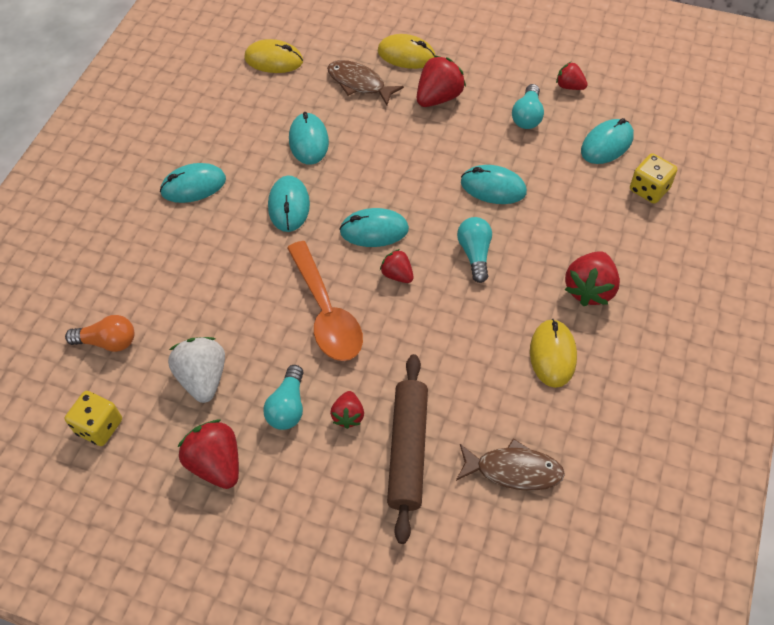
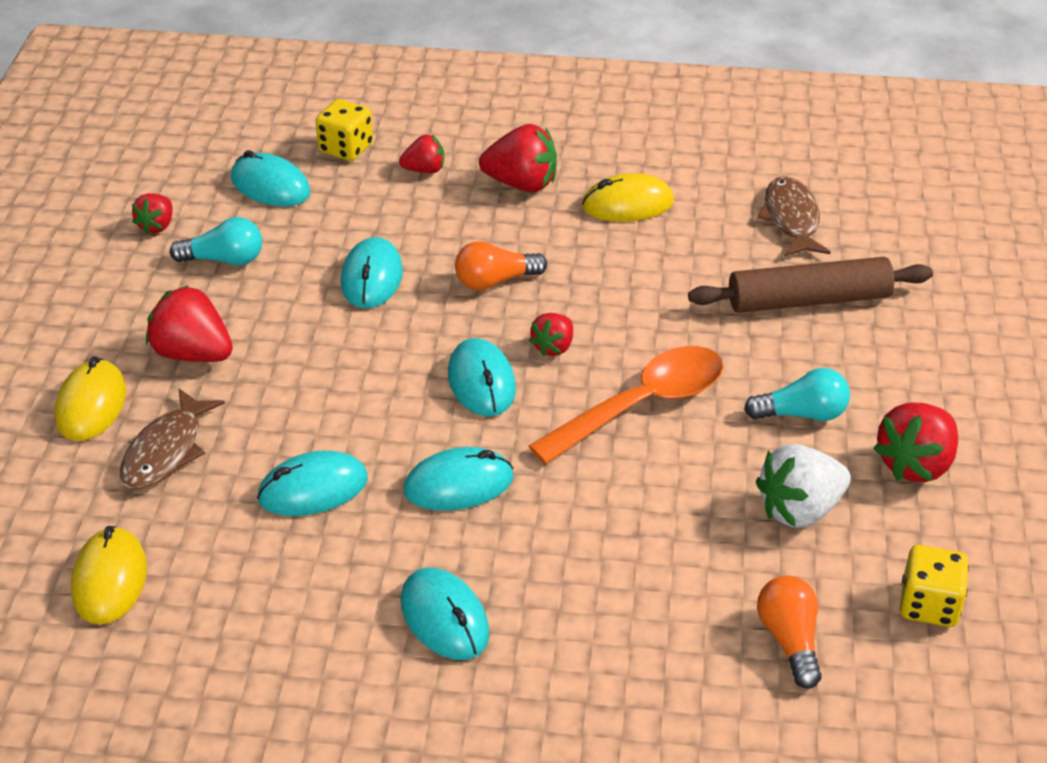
camera: 105 degrees left, 15 degrees down
red strawberry [330,391,364,429] -> red strawberry moved to [399,135,444,173]
turquoise light bulb [457,217,492,283] -> orange light bulb [455,241,547,290]

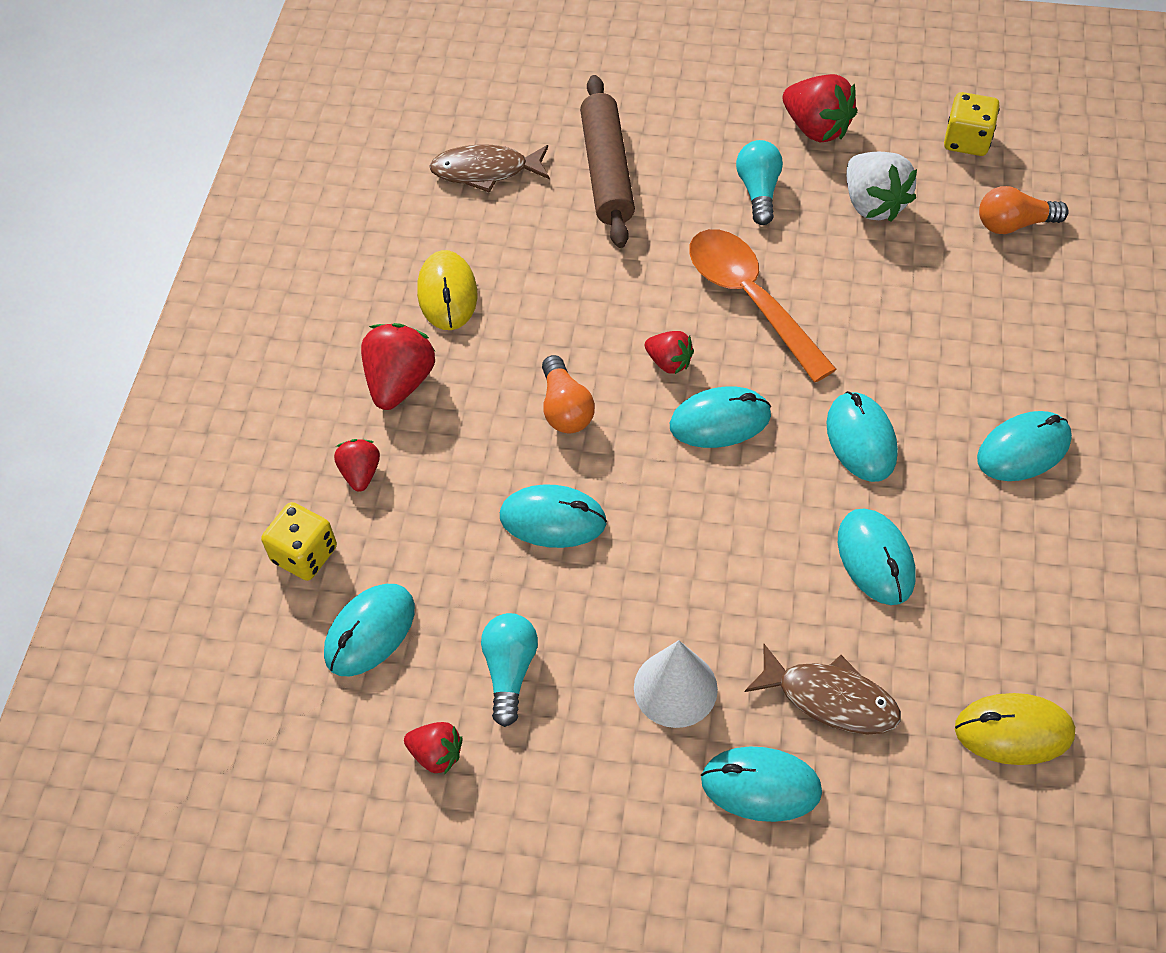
camera: 85 degrees left, 15 degrees up
yellow mouse [55,356,126,441] -> turquoise mouse [701,746,822,822]
red strawberry [146,285,233,362] -> white cone [634,640,718,728]

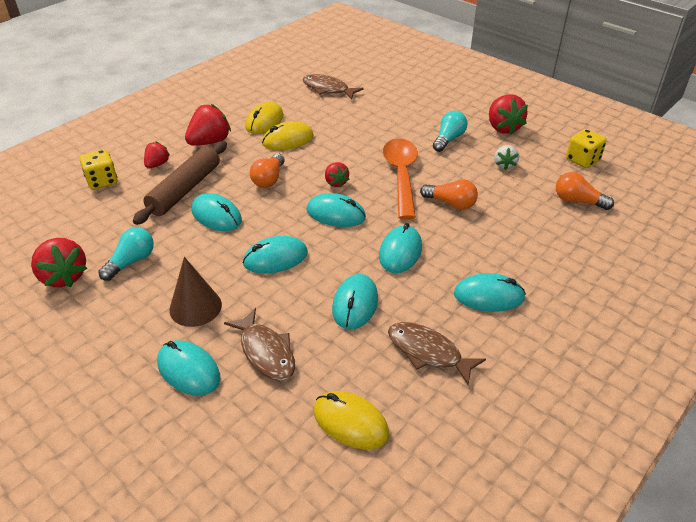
camera: 30 degrees right, 15 degrees down
turquoise mouse [324,584,415,676] -> turquoise mouse moved to [243,236,308,274]
red strawberry [404,722,463,774] -> red strawberry [31,238,87,287], size x1.71
brown rolling pin [580,75,635,248] -> brown rolling pin moved to [133,141,227,225]
white cone [634,640,718,728] -> brown cone [169,257,222,327]
white strawberry [847,152,917,222] -> white strawberry [494,145,519,170], size x0.59
none -> yellow mouse [262,121,314,150]
none -> brown fish [388,322,486,385]
none -> orange light bulb [420,179,478,210]

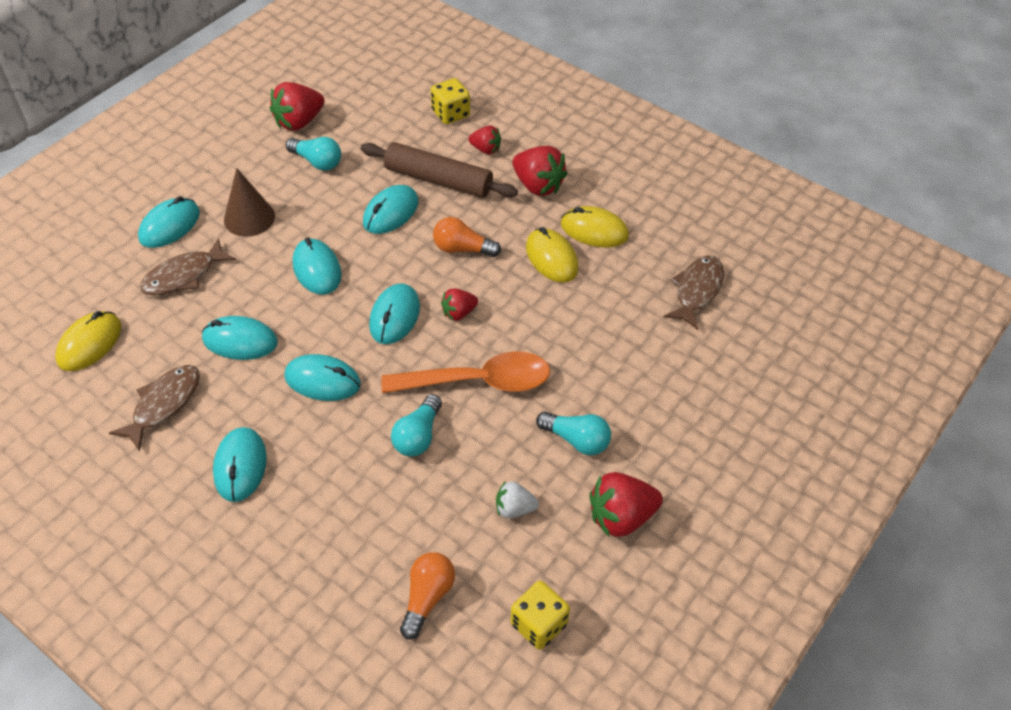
camera: 85 degrees right, 10 degrees up
orange light bulb [420,179,478,210] -> turquoise light bulb [391,394,442,457]

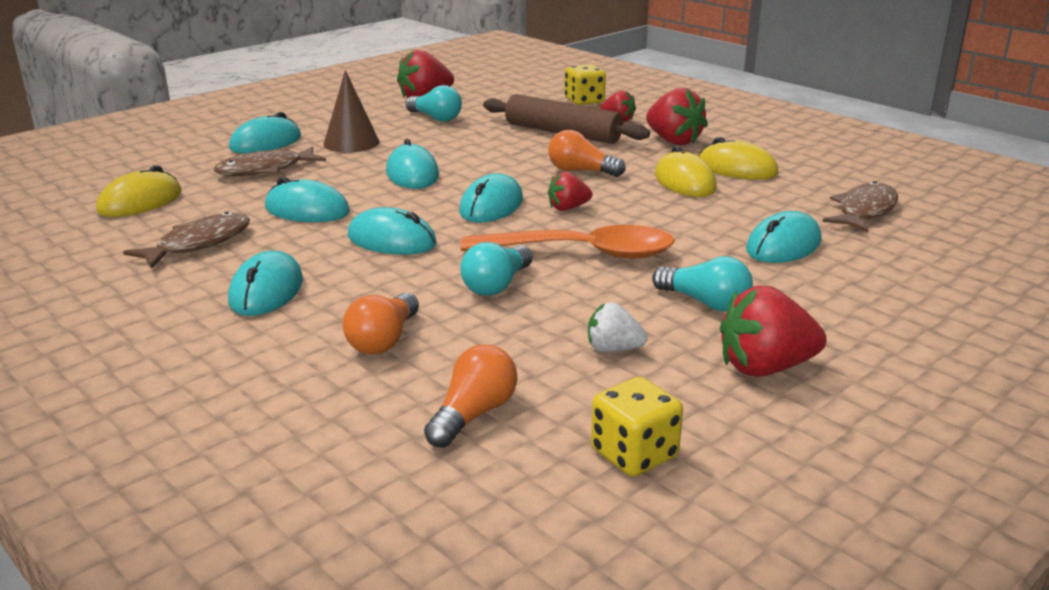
camera: 10 degrees right, 25 degrees down
turquoise mouse [363,185,418,234] -> turquoise mouse moved to [746,211,821,263]
none -> orange light bulb [342,293,419,354]

